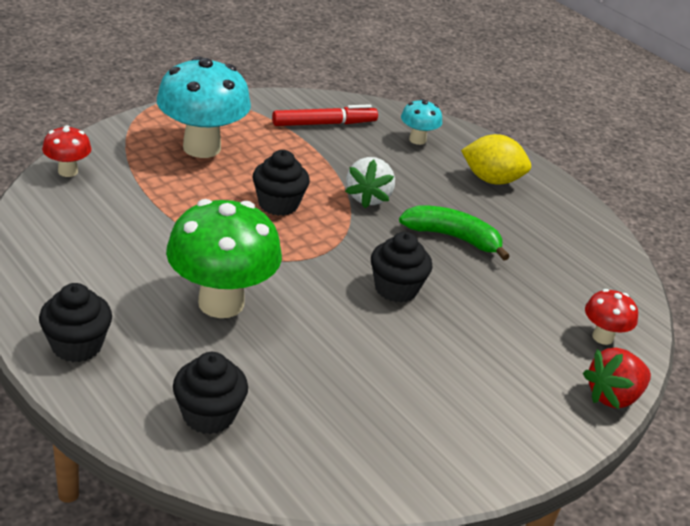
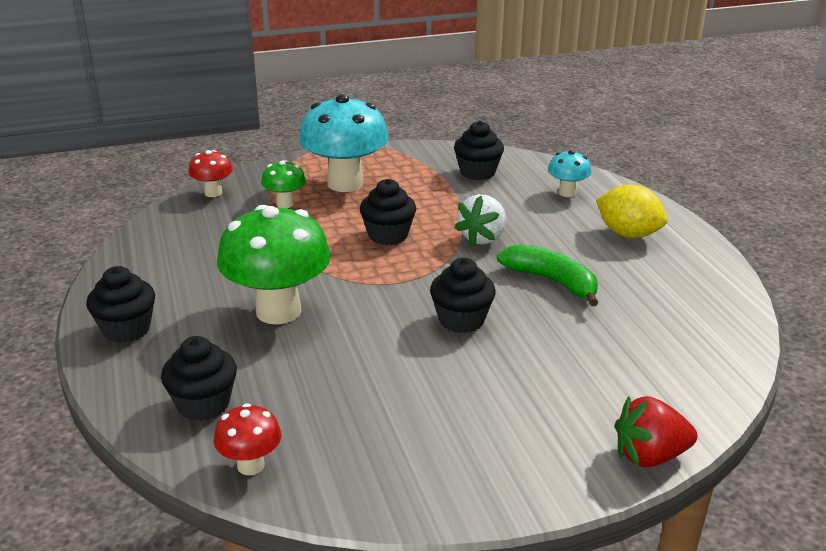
camera: 25 degrees right, 5 degrees down
red marker [272,105,378,126] -> black cupcake [454,121,504,180]
red mushroom [585,289,638,345] -> red mushroom moved to [214,403,281,475]
none -> green mushroom [261,160,306,208]

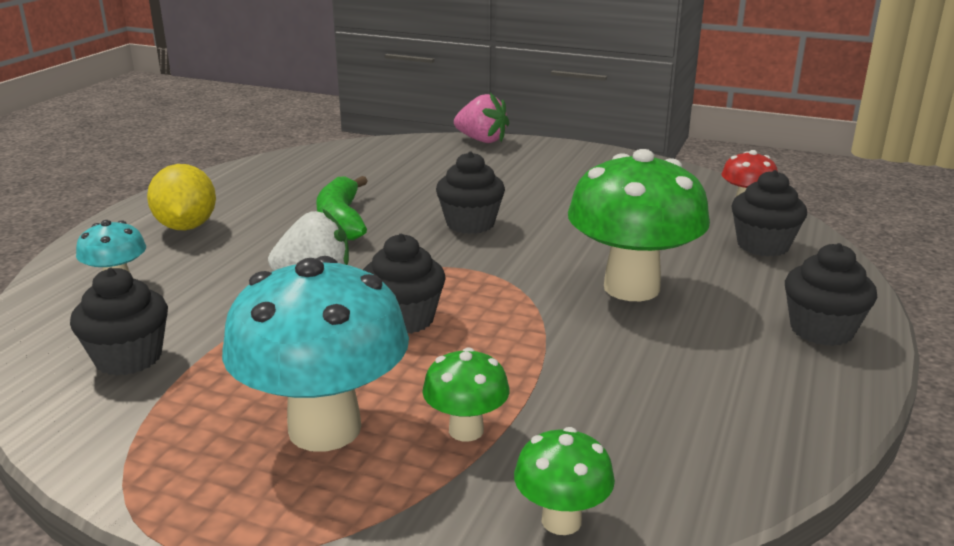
camera: 140 degrees left, 5 degrees down
red mushroom [189,150,233,197] -> green mushroom [514,427,615,535]
red strawberry [615,396,698,467] -> pink strawberry [454,93,509,143]

